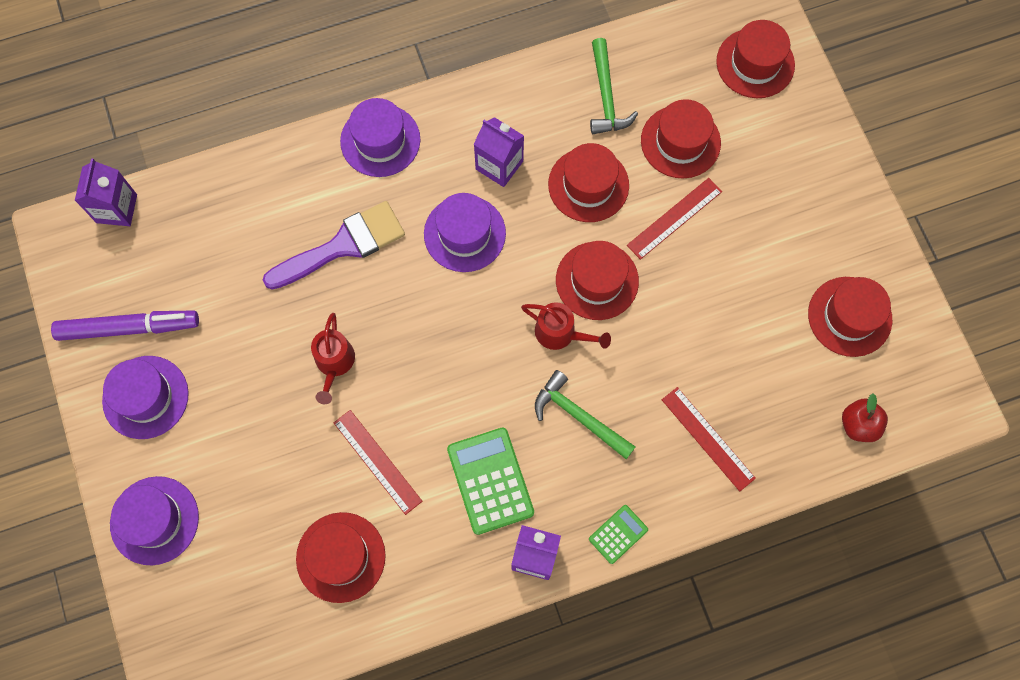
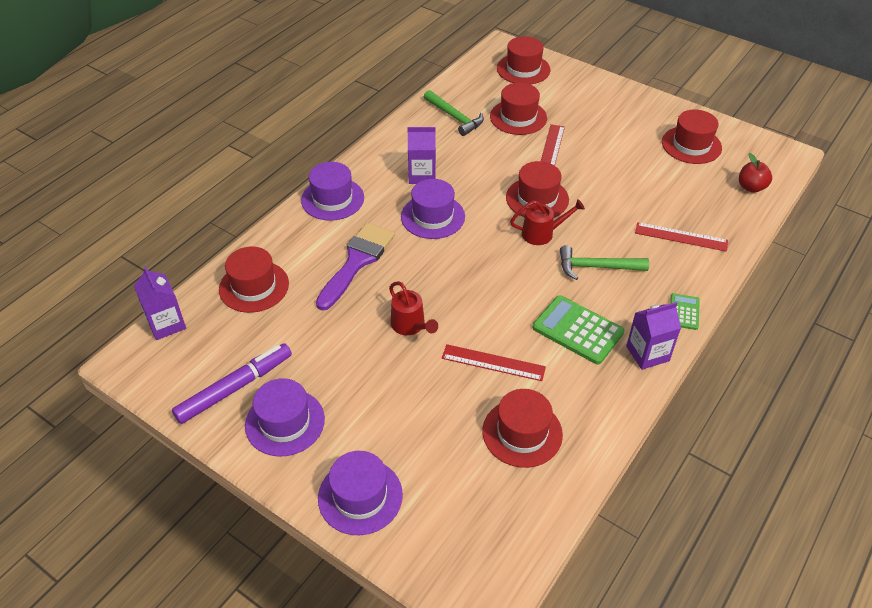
camera: 35 degrees left, 25 degrees down
red hat [548,143,629,222] -> red hat moved to [219,246,289,313]

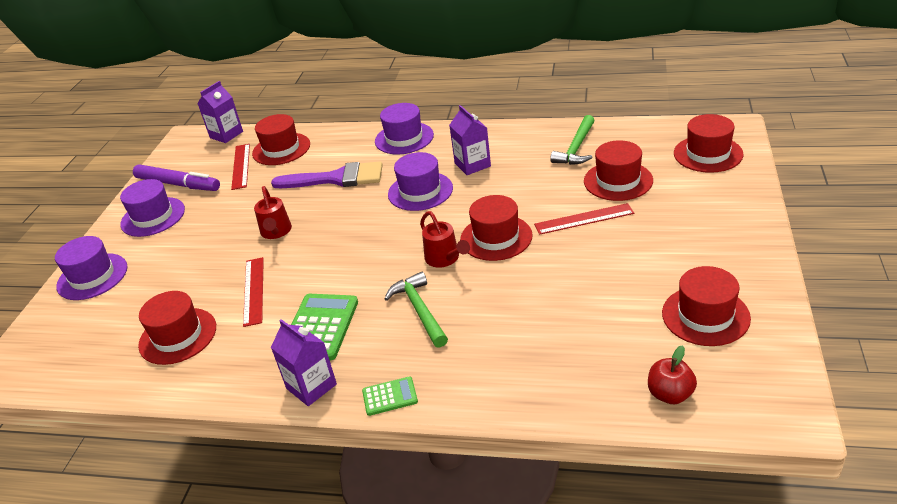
camera: 70 degrees right, 10 degrees down
red watering can [389,281,438,335] -> red watering can turned 45 degrees counterclockwise [254,186,292,239]
red ruler [635,222,728,252] -> red ruler moved to [231,144,250,190]

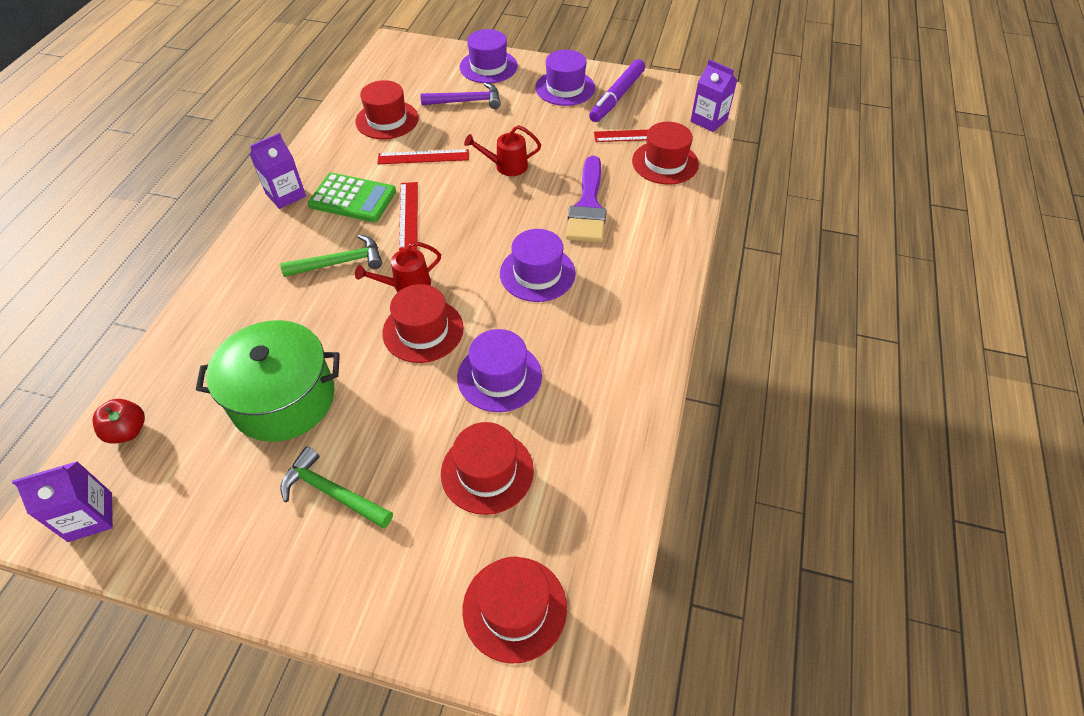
camera: 90 degrees right, 15 degrees up
green calculator [362,376,418,416] -> none
purple hat [375,103,434,154] -> purple hat moved to [457,329,542,412]
purple carton [449,105,491,175] -> purple carton moved to [12,461,113,542]
red ruler [534,203,634,235] -> red ruler moved to [399,182,418,250]
green hammer [550,115,595,165] -> green hammer moved to [280,447,393,528]
red hat [662,266,751,346] -> none
none -> green pot [196,320,340,442]
none -> purple hammer [420,82,501,109]

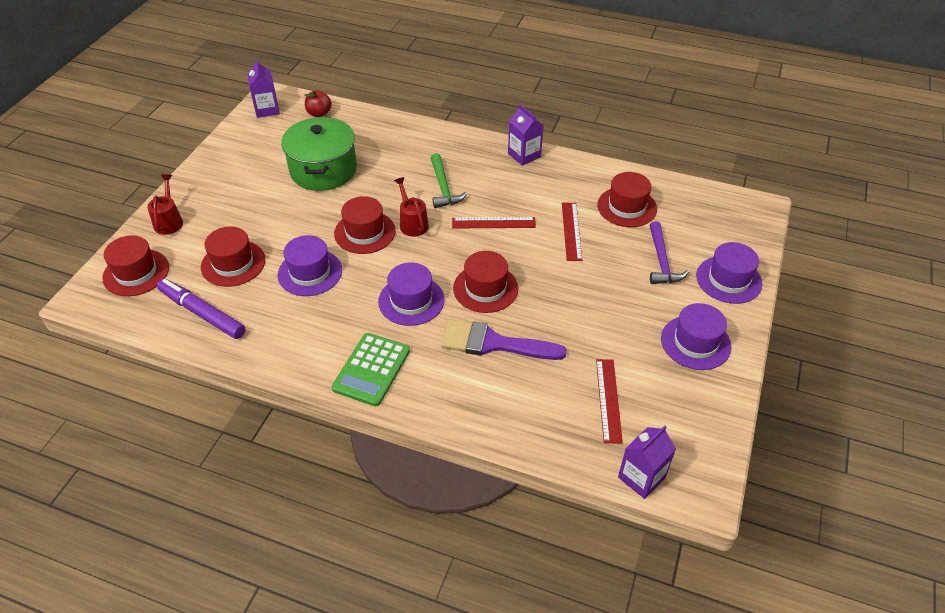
camera: 95 degrees right, 5 degrees down
green hammer [280,447,393,528] -> none
green calculator [308,173,396,222] -> green calculator moved to [332,333,410,406]
red watering can [464,125,541,176] -> red watering can moved to [147,174,183,235]
purple marker [589,59,645,122] -> purple marker moved to [157,279,245,339]
red hat [632,122,699,185] -> red hat moved to [453,251,518,313]

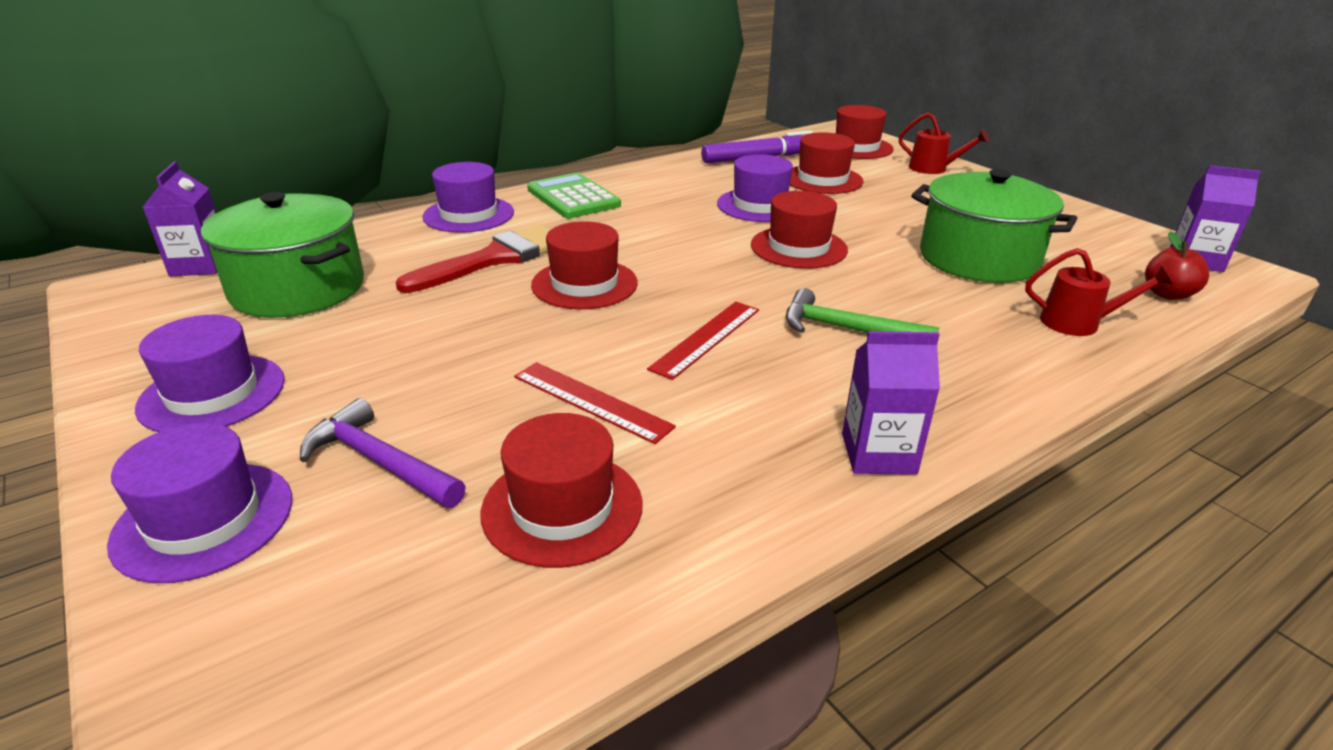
camera: 125 degrees right, 15 degrees down
purple hat [378,262,445,326] -> purple hat moved to [422,162,514,233]
red watering can [394,177,429,237] -> red watering can moved to [1025,248,1173,336]
purple brush [441,319,567,360] -> red brush [396,224,551,293]
red ruler [596,359,623,444] -> green pot [201,192,364,318]

